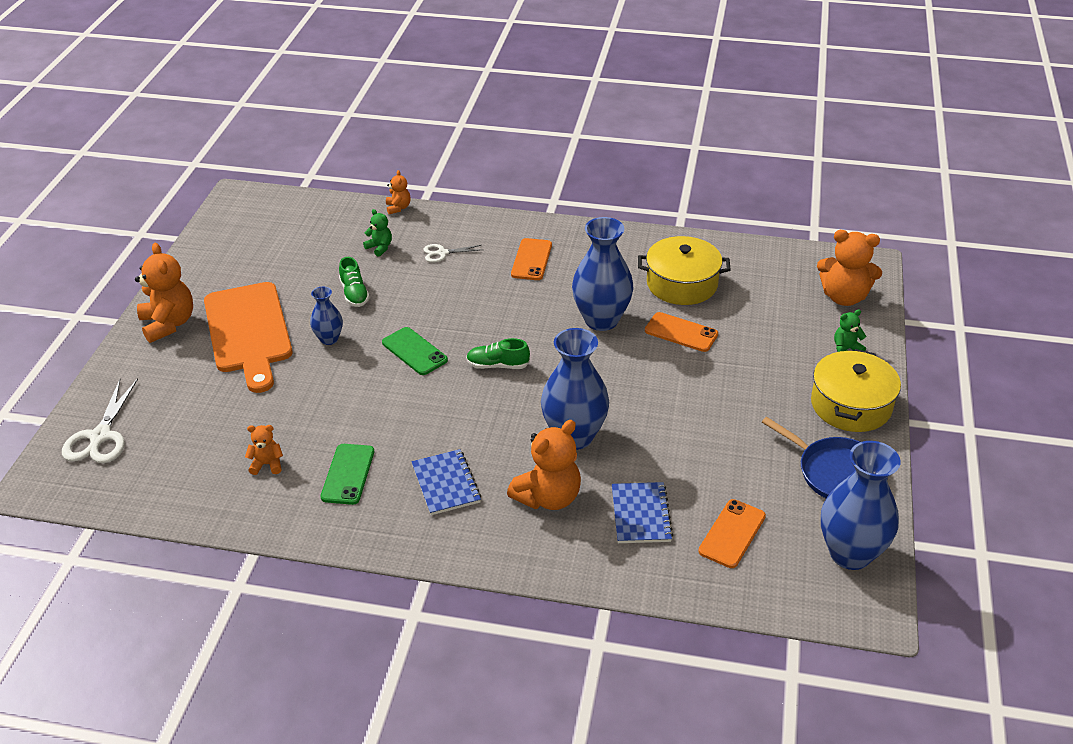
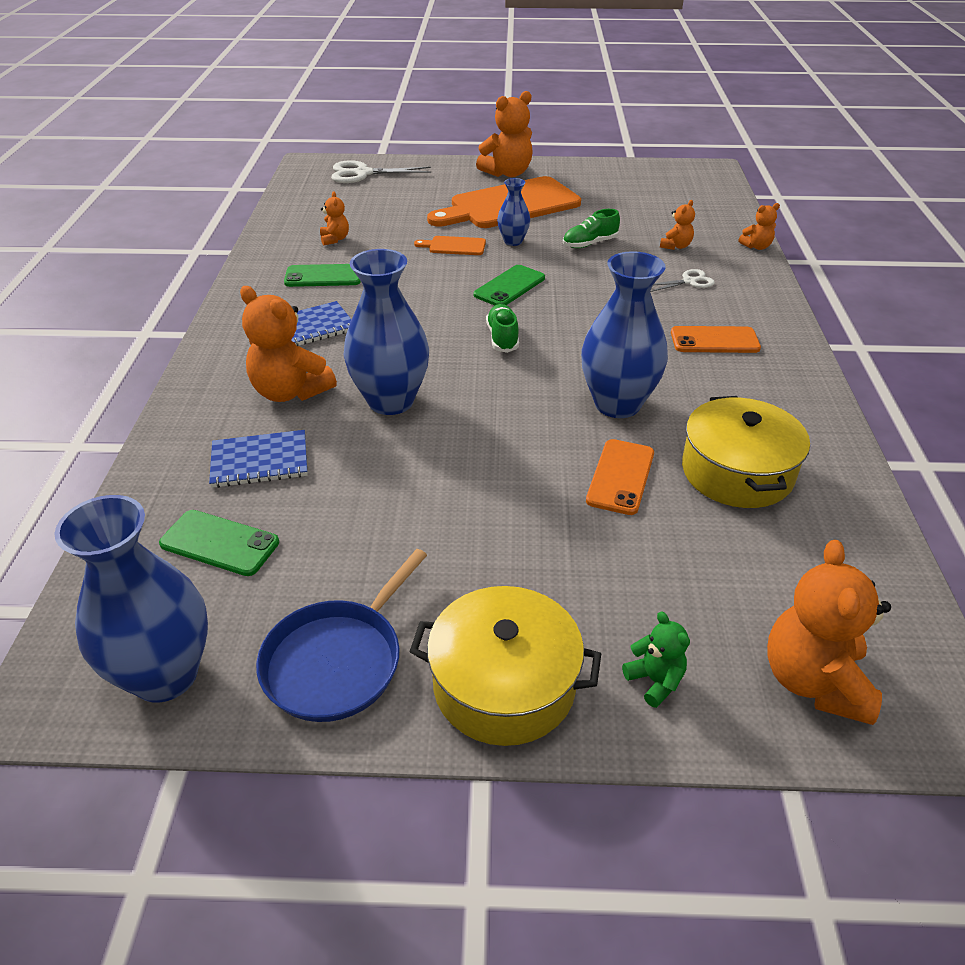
camera: 80 degrees right, 0 degrees up
green teddy bear [363,209,392,257] -> orange teddy bear [660,200,695,250]
white scissors [423,244,483,263] -> white scissors turned 90 degrees clockwise [650,269,715,292]
orange phone [698,499,766,568] -> green phone [159,510,279,576]
none -> orange cutting board [414,236,486,255]

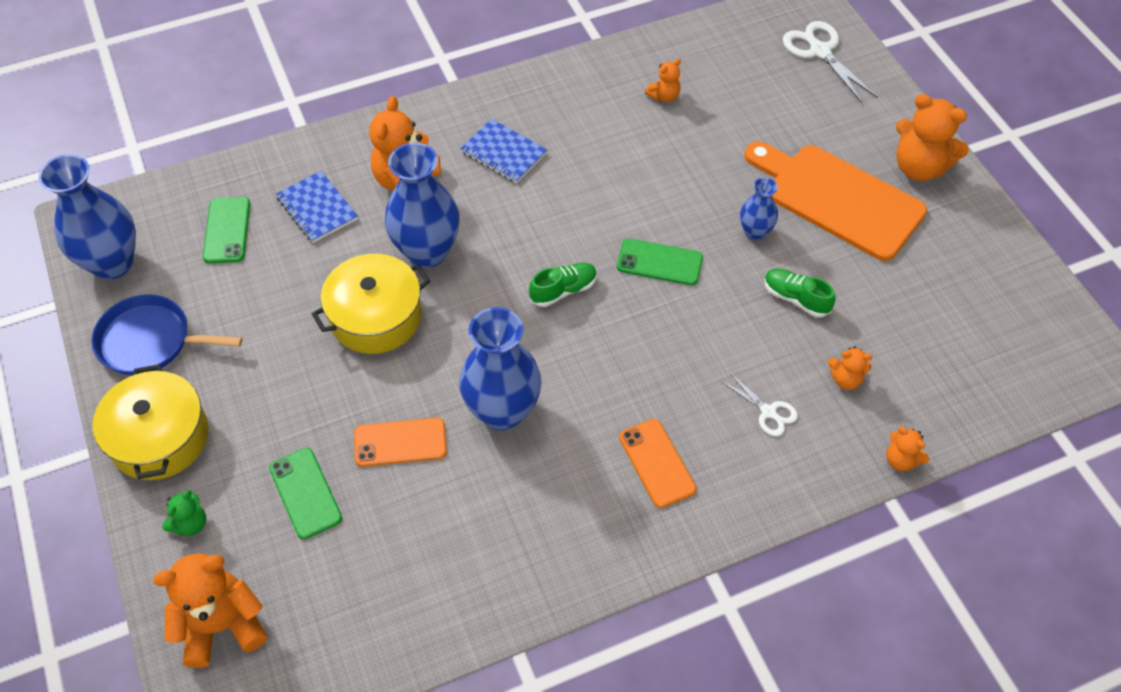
camera: 65 degrees right, 15 degrees up
green phone [284,264,361,287] -> green phone moved to [269,448,342,539]
orange cutting board [414,236,486,255] -> none
yellow pot [682,396,810,508] -> yellow pot moved to [312,254,430,354]

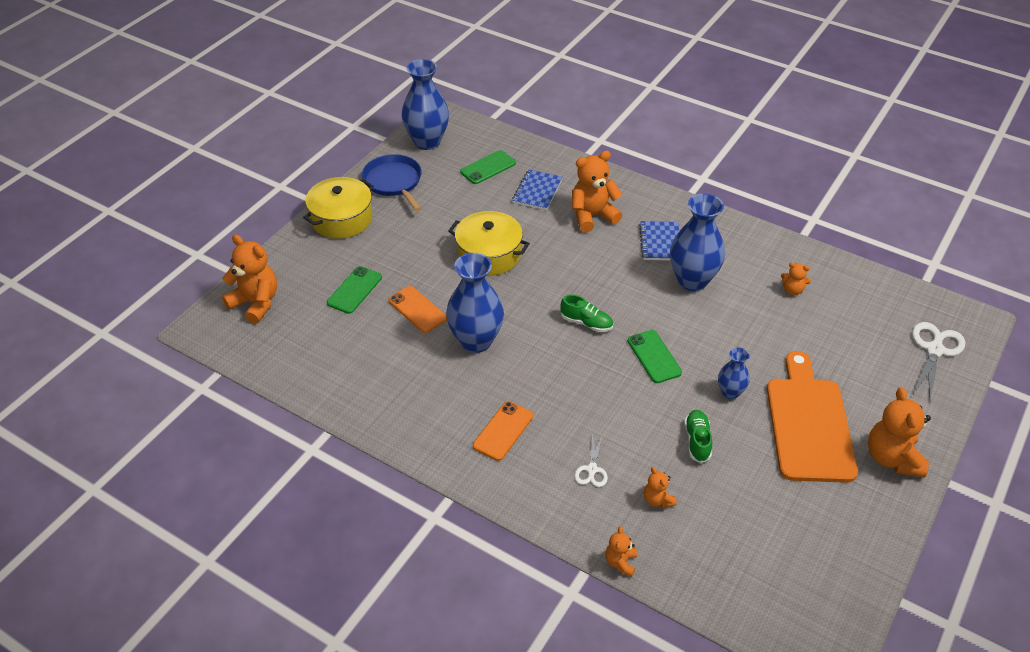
camera: 55 degrees right, 10 degrees down
green teddy bear [162,490,206,536] -> none
blue vase [385,143,460,268] -> blue vase moved to [670,193,725,291]

